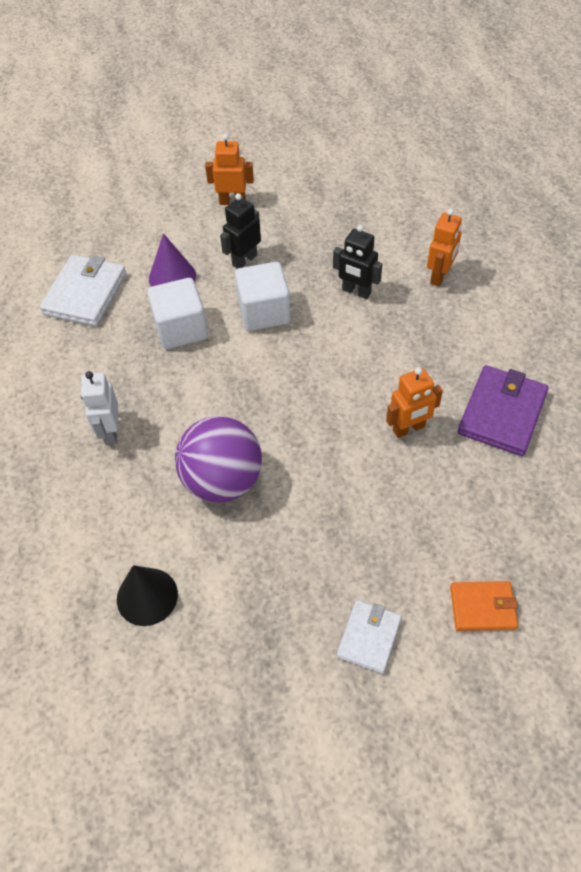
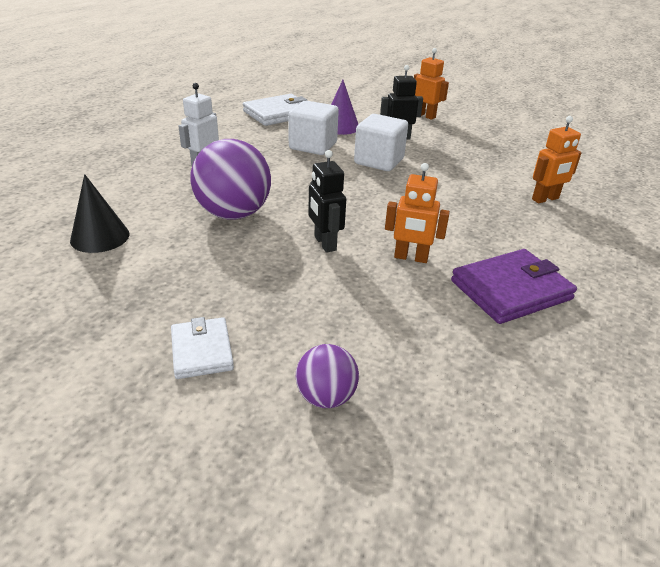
camera: 35 degrees right, 20 degrees down
black robot [333,225,382,299] -> black robot moved to [308,150,346,253]
white wallet [337,600,402,674] -> white wallet turned 75 degrees counterclockwise [171,317,234,379]
orange wallet [450,581,518,631] -> purple ball [296,344,359,408]

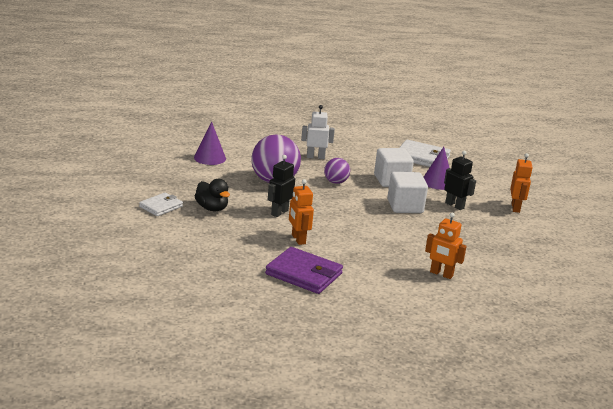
camera: 55 degrees right, 10 degrees down
black cone [70,174,130,253] -> purple cone [194,122,226,165]
purple ball [296,344,359,408] -> purple ball moved to [324,158,350,184]
none -> black duck [195,179,230,211]

